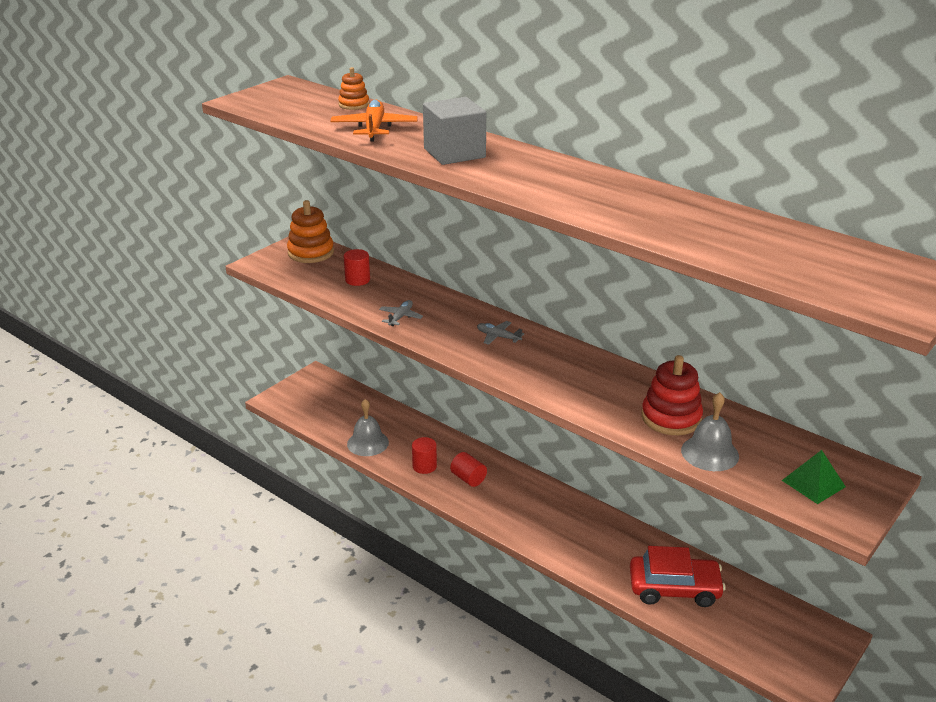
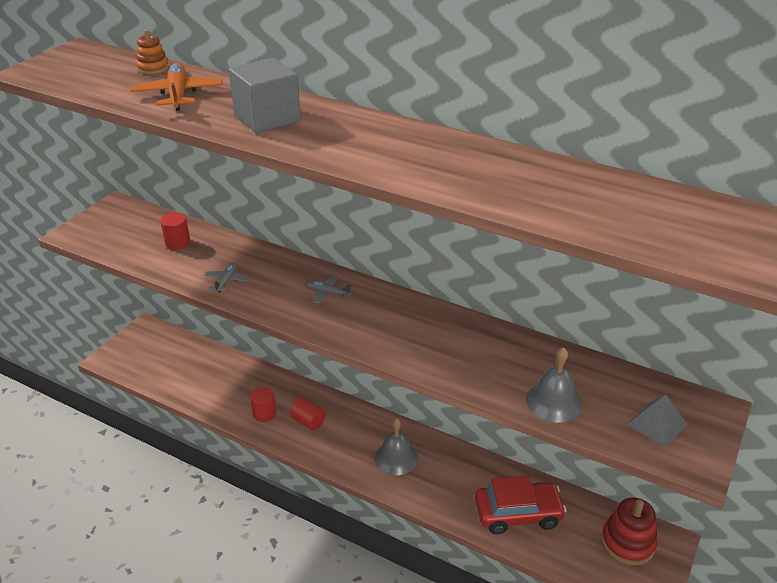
camera: 10 degrees left, 5 degrees up
orange stacking toy [287,200,334,263] -> none
grey bell [347,399,389,456] -> grey bell moved to [374,418,418,475]
red stacking toy [641,355,703,435] -> red stacking toy moved to [601,497,658,566]
green pyramid [782,450,846,504] -> grey pyramid [627,395,687,447]

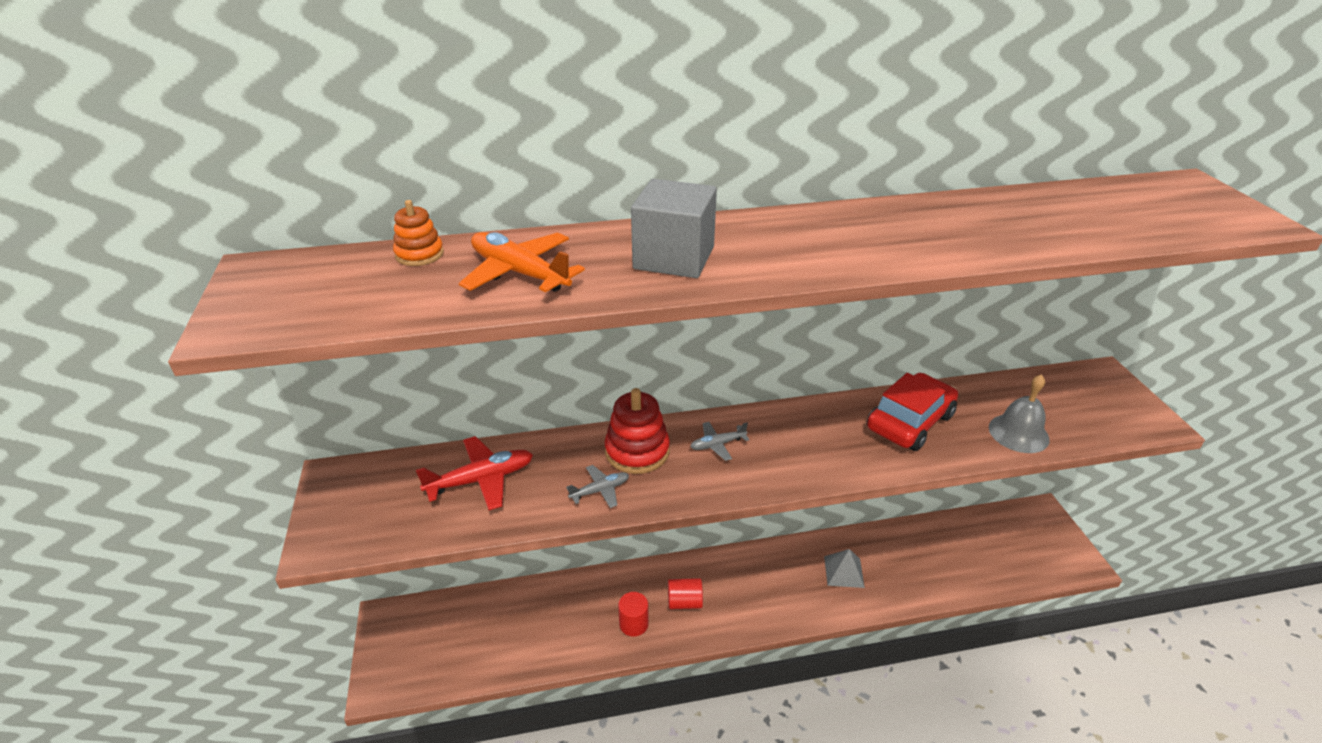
camera: 40 degrees left, 0 degrees up
red cylinder [160,212,190,250] -> red plane [416,436,533,510]
grey plane [204,262,249,292] -> grey plane turned 90 degrees clockwise [566,465,629,508]
grey bell [374,418,418,475] -> none
red car [475,475,567,534] -> red car moved to [867,373,958,451]
red stacking toy [601,497,658,566] -> red stacking toy moved to [605,388,670,474]
grey pyramid [627,395,687,447] -> grey pyramid moved to [824,549,865,588]

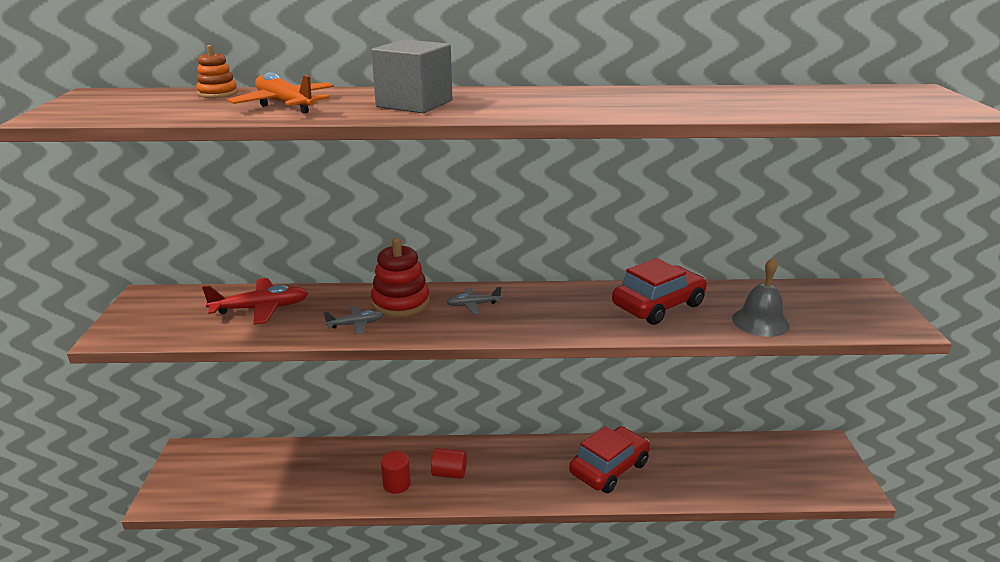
camera: 10 degrees right, 10 degrees down
grey pyramid [824,549,865,588] -> red car [569,426,650,493]

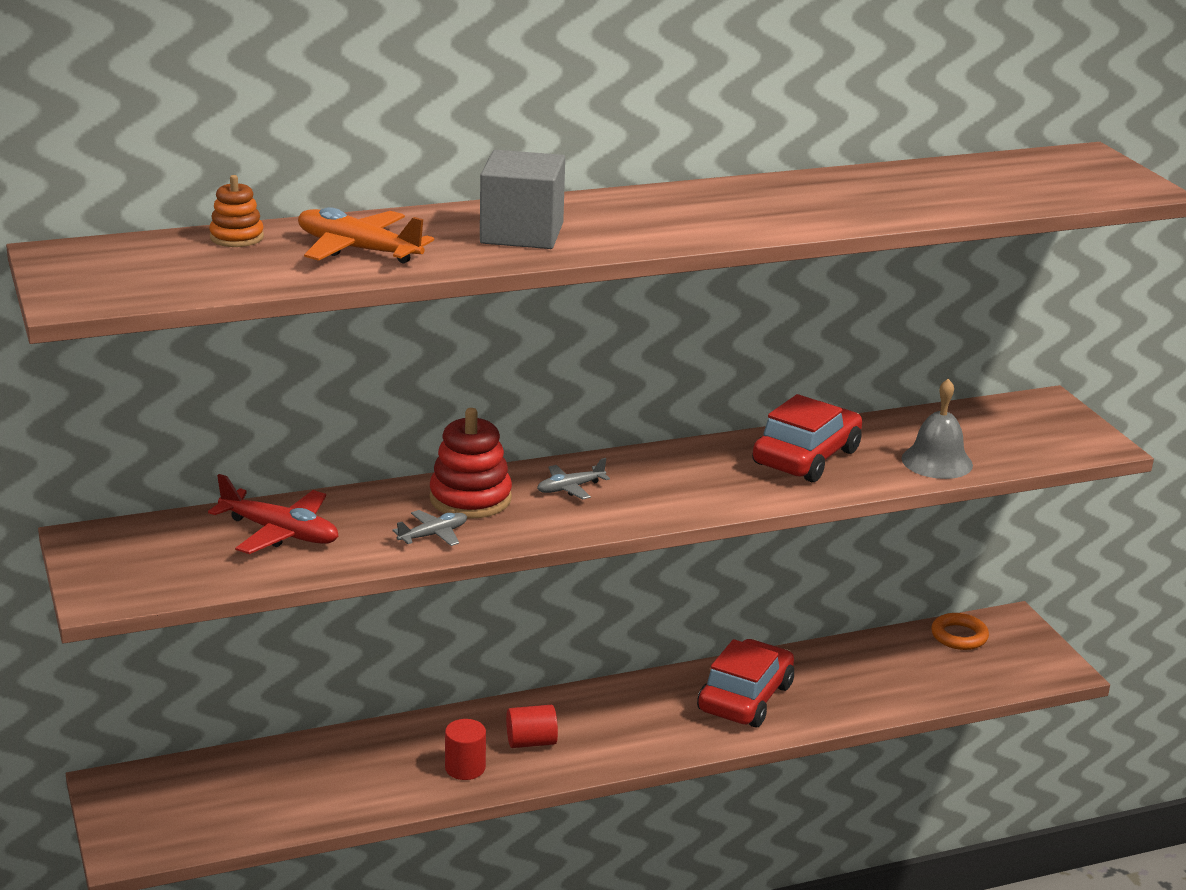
camera: 20 degrees left, 0 degrees up
red plane [202,278,308,325] -> red plane turned 60 degrees clockwise [208,474,339,554]
none -> orange ring [931,613,989,650]

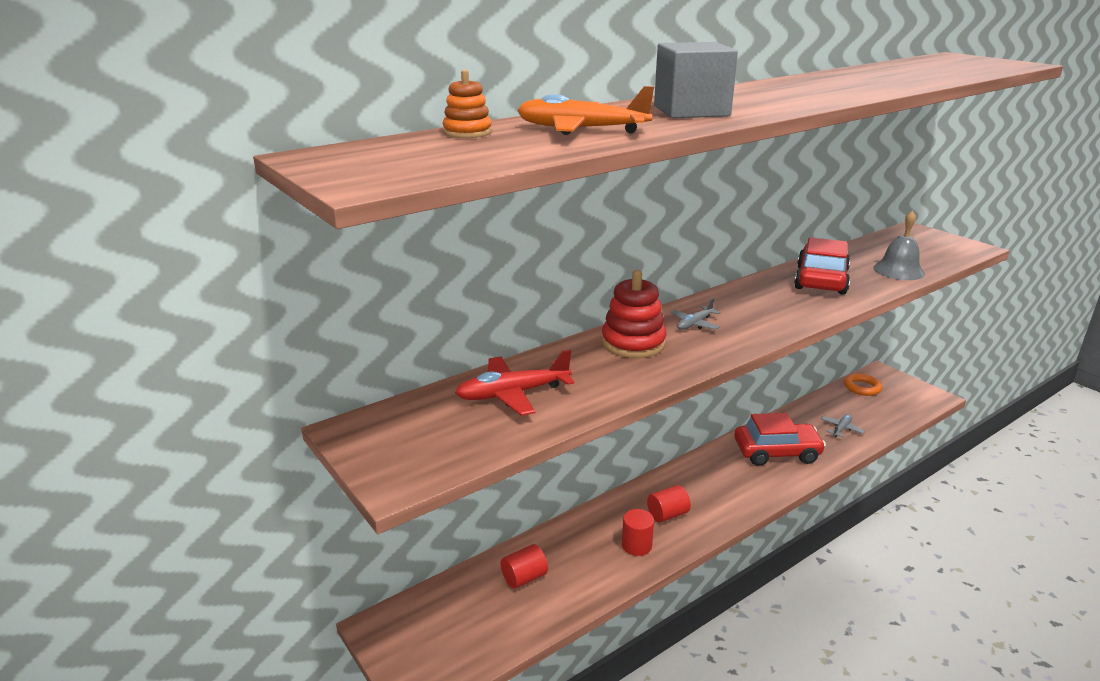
camera: 15 degrees left, 0 degrees up
red plane [208,474,339,554] -> red plane turned 150 degrees clockwise [455,350,574,416]
grey plane [392,510,467,546] -> grey plane moved to [821,414,865,437]
red car [697,639,794,727] -> red car turned 75 degrees clockwise [735,413,826,466]
none -> red cylinder [500,544,548,589]

